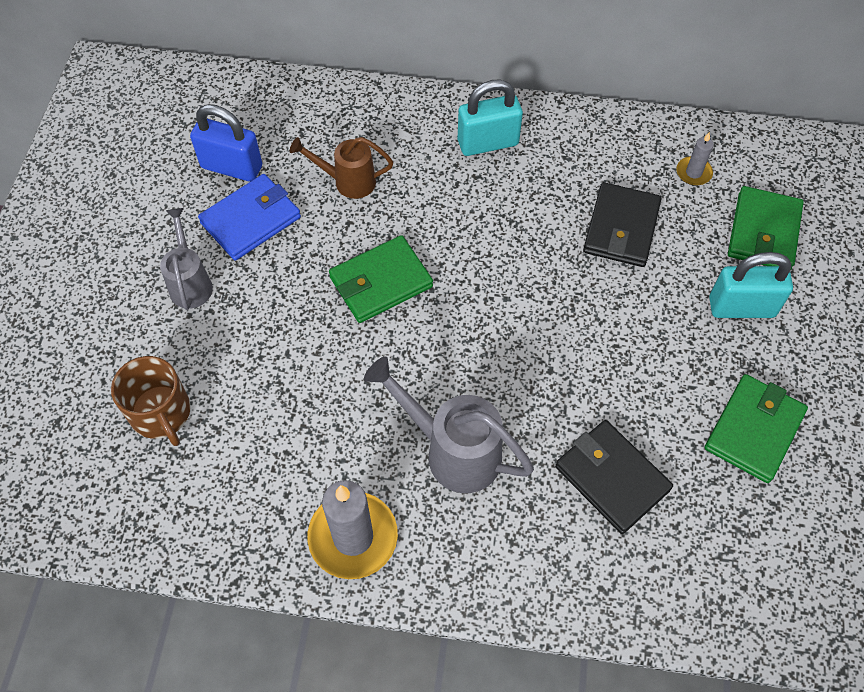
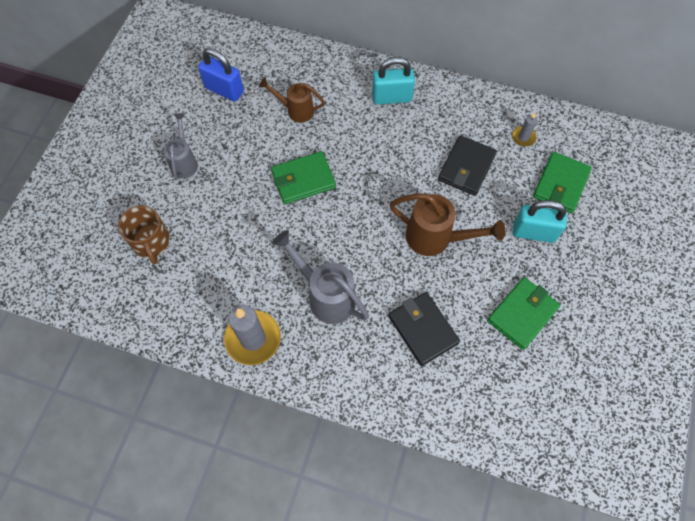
camera: 10 degrees right, 5 degrees up
blue wallet [198,174,301,261] -> none
none -> brown watering can [390,193,506,256]

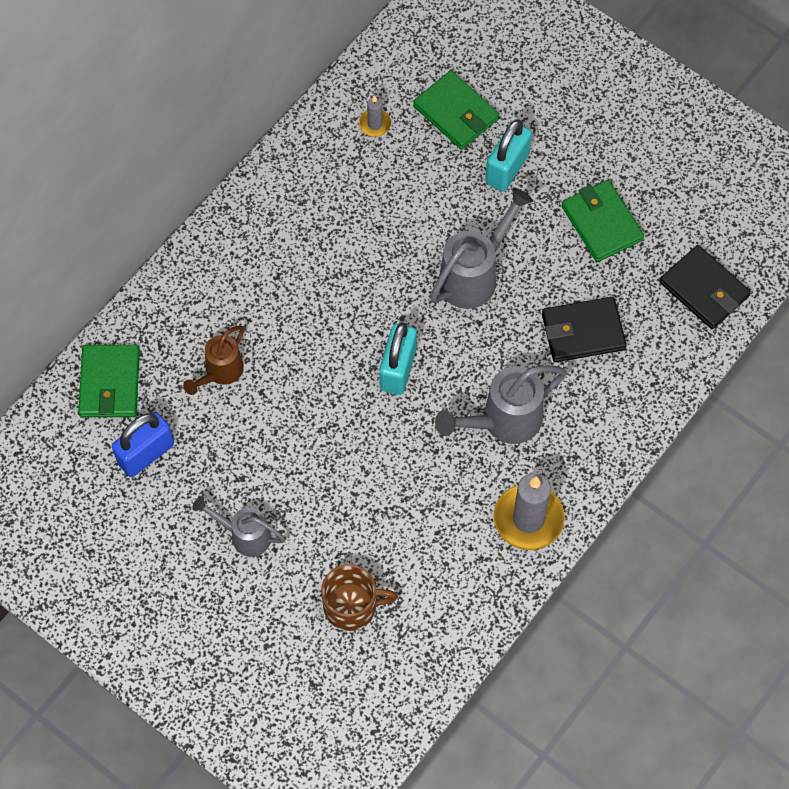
camera: 70 degrees left, 0 degrees up
green wallet [271,151,336,204] -> green wallet moved to [78,345,140,417]
turquoise padlock [372,57,415,105] -> turquoise padlock moved to [379,322,417,395]
brown watering can [390,193,506,256] -> grey watering can [430,187,533,309]
black wallet [438,135,497,196] -> black wallet moved to [660,245,751,329]

